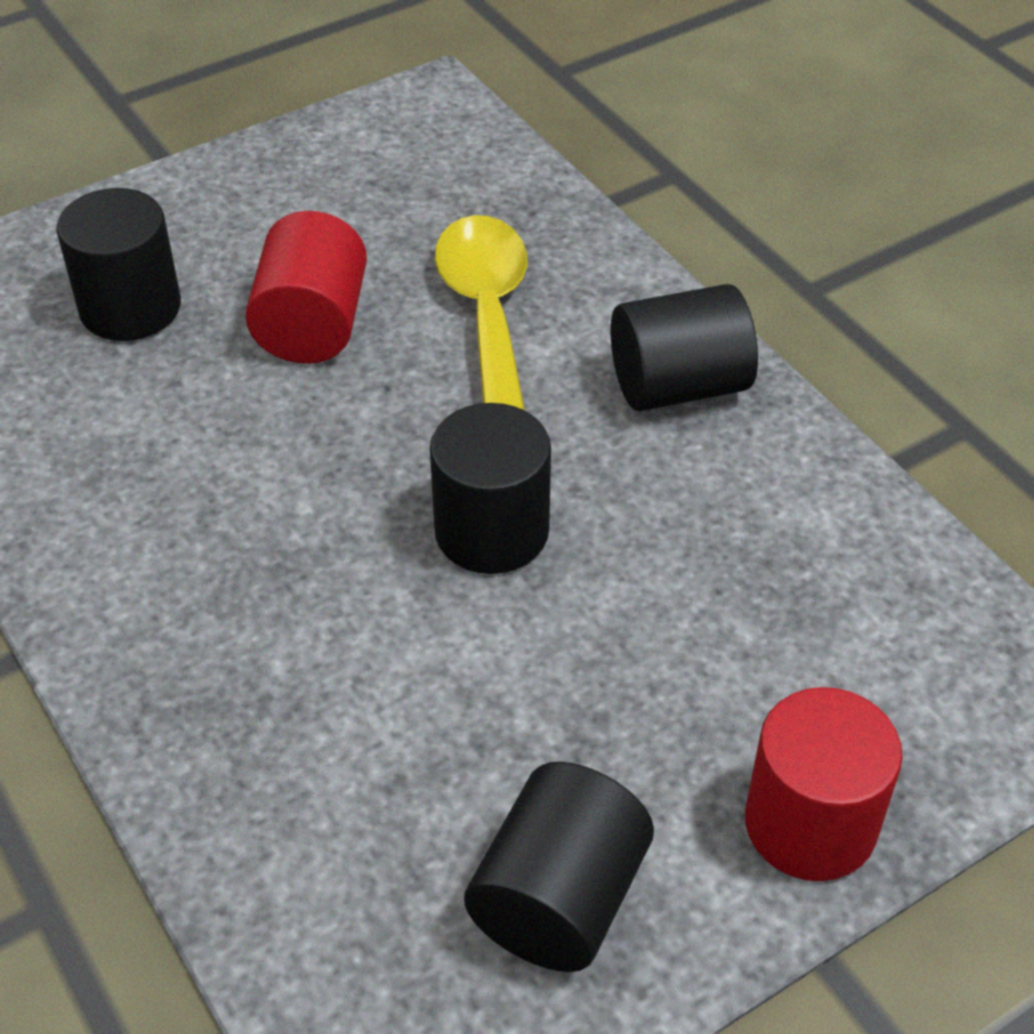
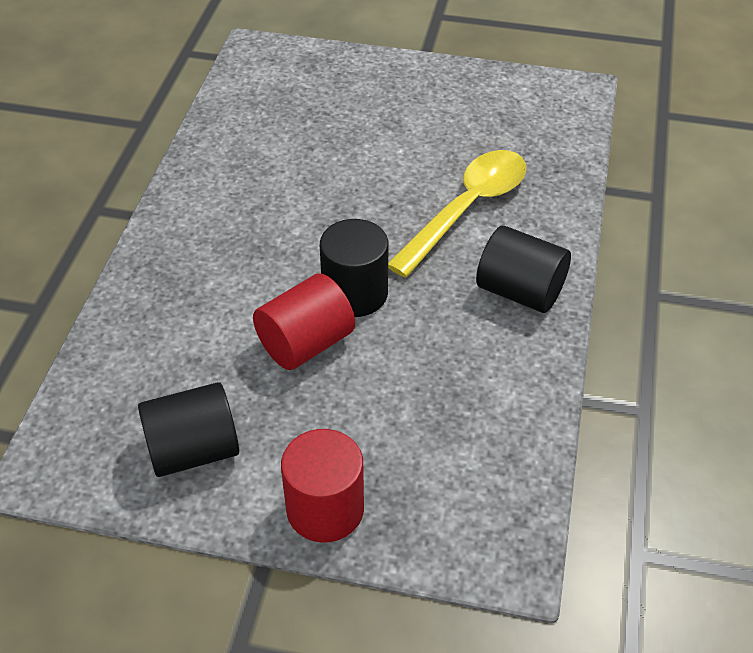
camera: 45 degrees right, 0 degrees up
black cylinder [56,188,181,341] -> none
red cylinder [245,211,367,364] -> red cylinder moved to [253,273,355,370]

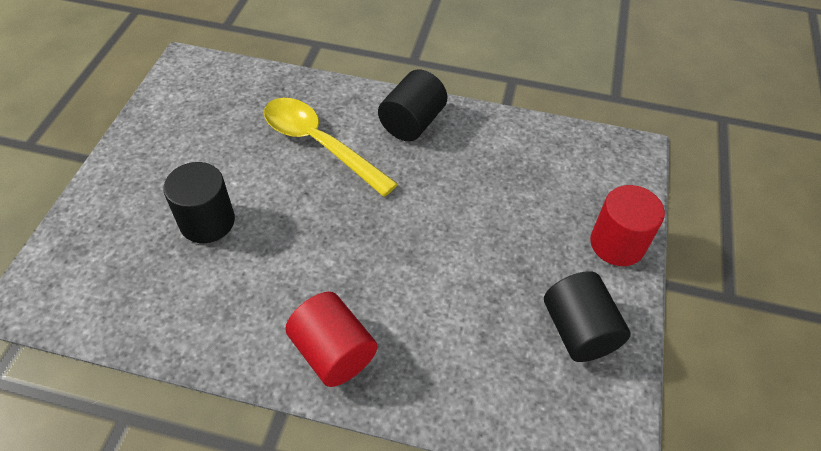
camera: 90 degrees left, 5 degrees up
red cylinder [253,273,355,370] -> red cylinder moved to [285,292,377,387]
black cylinder [320,219,388,317] -> black cylinder moved to [163,162,235,243]

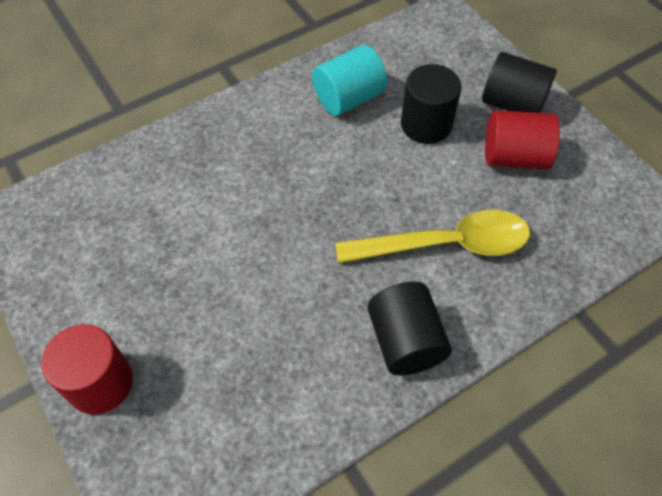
camera: 135 degrees right, 5 degrees up
red cylinder [285,292,377,387] -> red cylinder moved to [485,110,560,170]
black cylinder [544,271,631,362] -> black cylinder moved to [482,52,557,113]
none -> turquoise cylinder [312,45,387,116]

